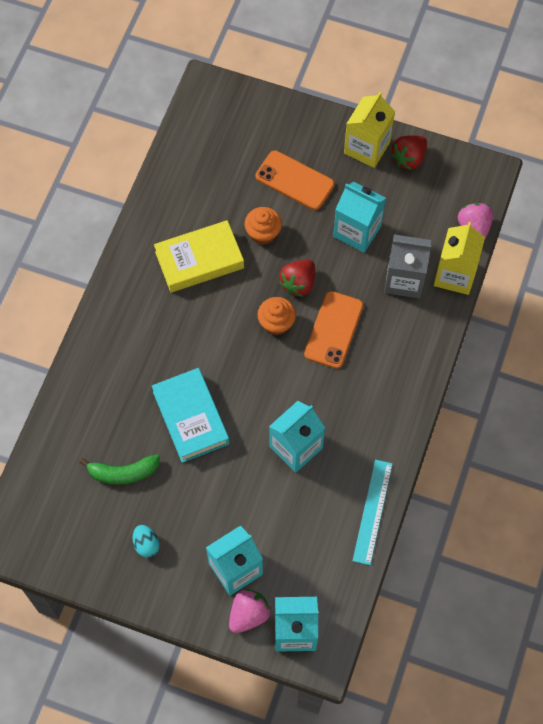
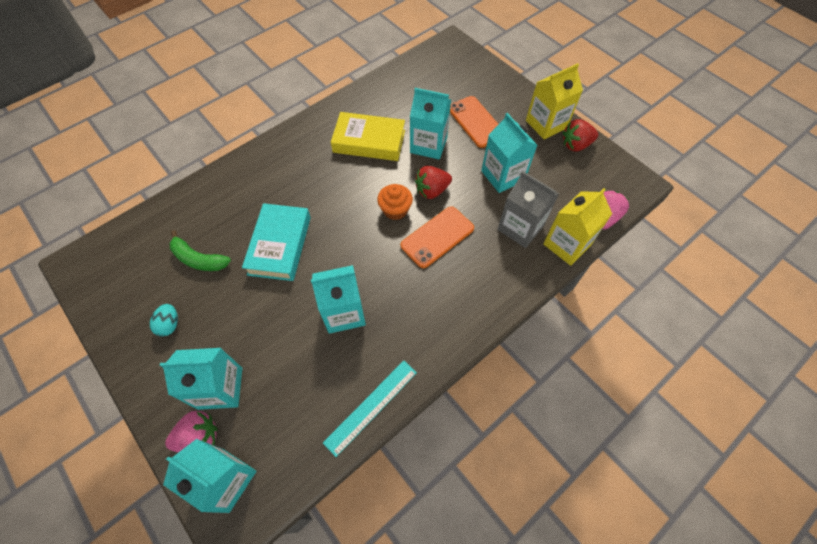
camera: 30 degrees right, 5 degrees down
orange cupcake [245,207,282,245] -> turquoise carton [410,88,451,159]

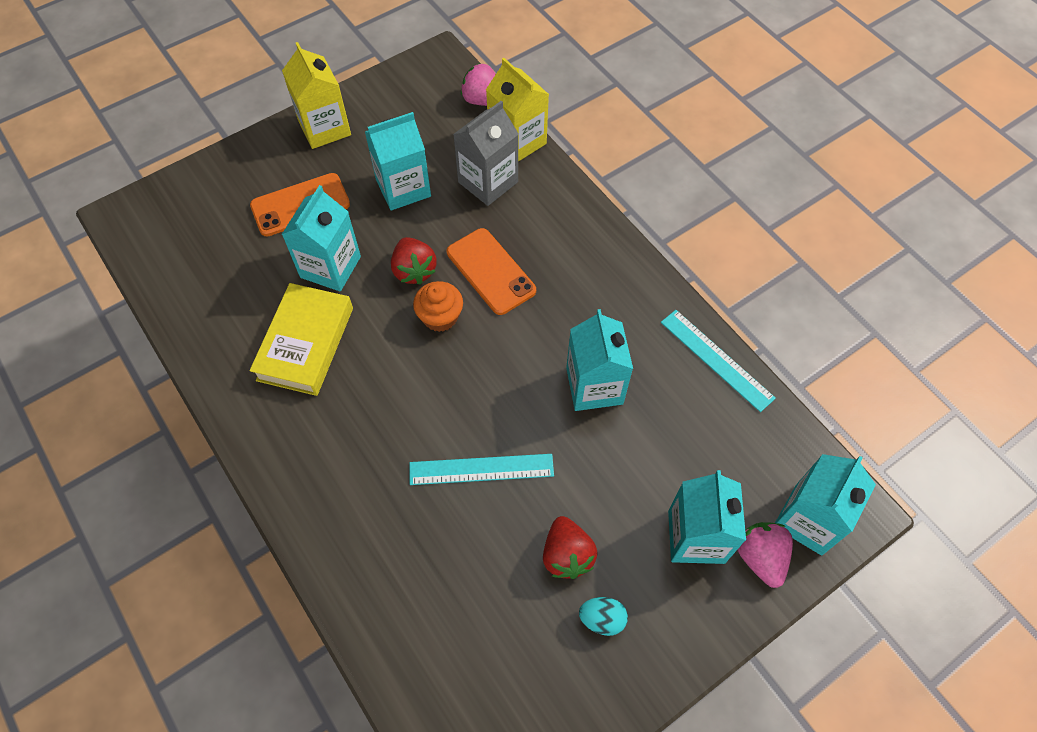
camera: 85 degrees left, 0 degrees up
green banana [169,230,231,271] -> none
turquoise book [242,203,311,281] -> turquoise ruler [409,454,554,485]
red strawberry [563,119,598,151] -> red strawberry moved to [543,516,598,579]

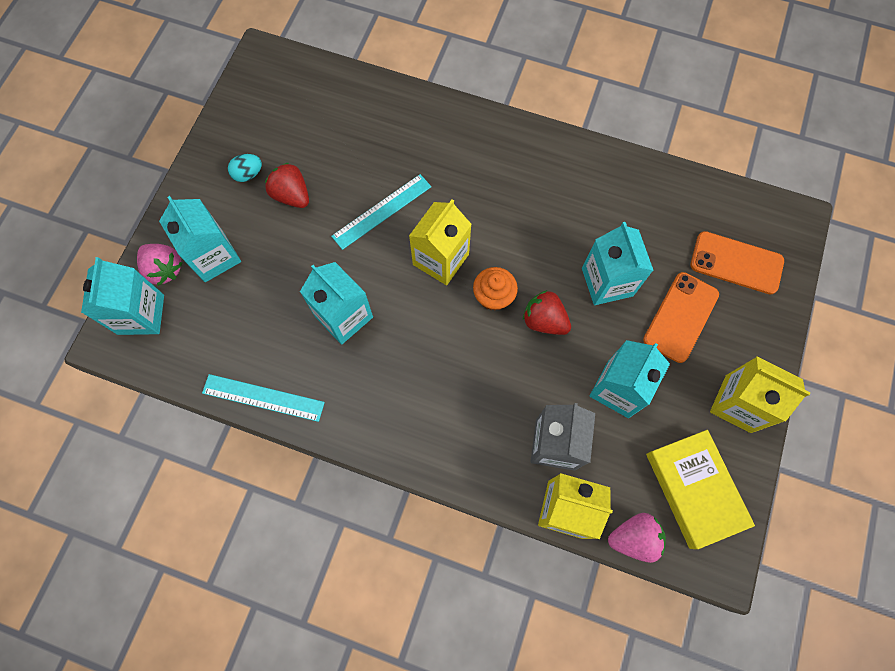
camera: 145 degrees right, 10 degrees up
yellow book [250,283,353,396] -> yellow book moved to [646,430,755,549]
orange phone [447,228,536,315] -> orange phone moved to [690,231,784,294]
none -> yellow carton [409,199,472,285]

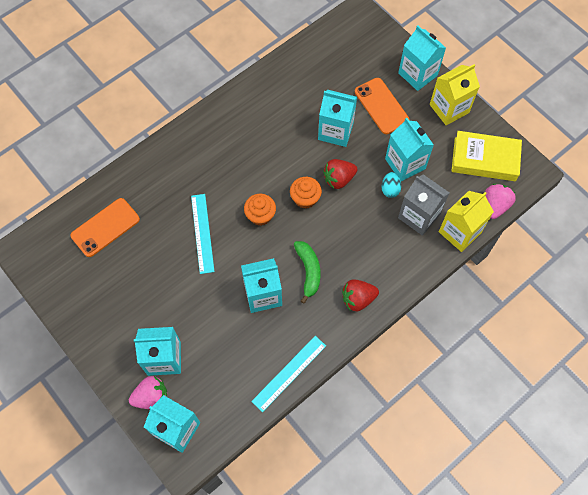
camera: 60 degrees left, 5 degrees down
turquoise egg [228,154,262,182] -> turquoise egg moved to [382,172,401,198]
red strawberry [265,163,309,208] -> red strawberry moved to [342,279,379,311]
yellow carton [409,199,472,285] -> orange cupcake [244,194,276,226]
orange phone [690,231,784,294] -> orange phone moved to [71,198,140,257]
none -> green banana [294,241,320,304]
none -> turquoise carton [398,25,446,91]

